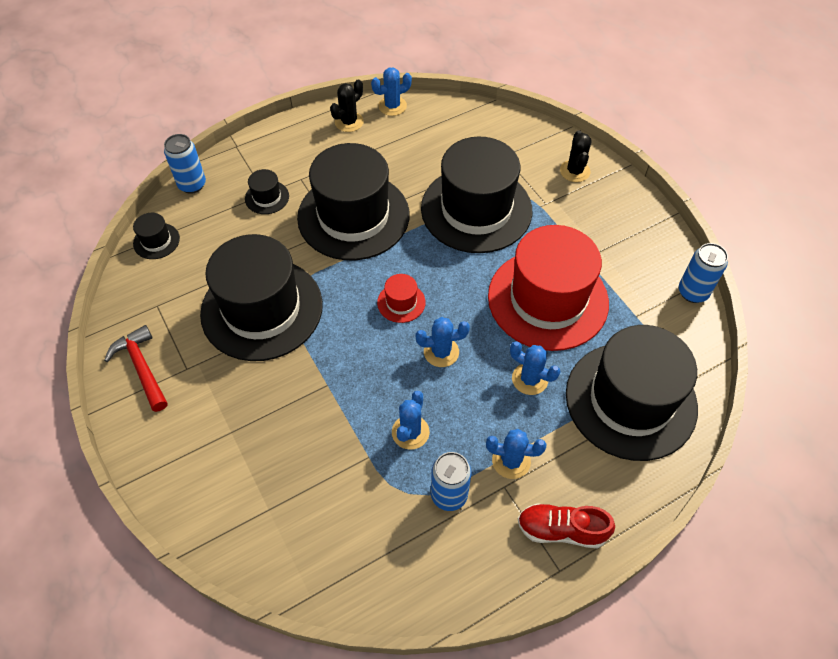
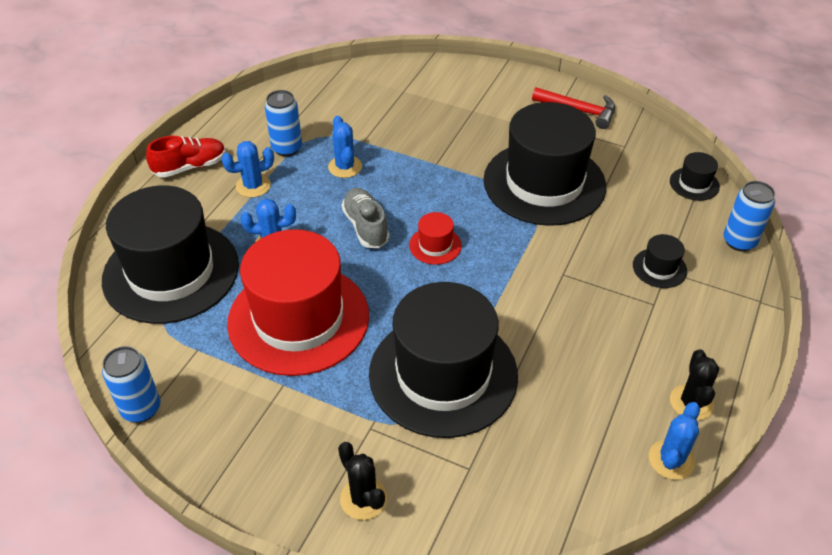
camera: 145 degrees right, 10 degrees down
black hat [297,143,410,260] -> none
blue cactus [415,317,470,367] -> grey shoe [341,188,390,248]

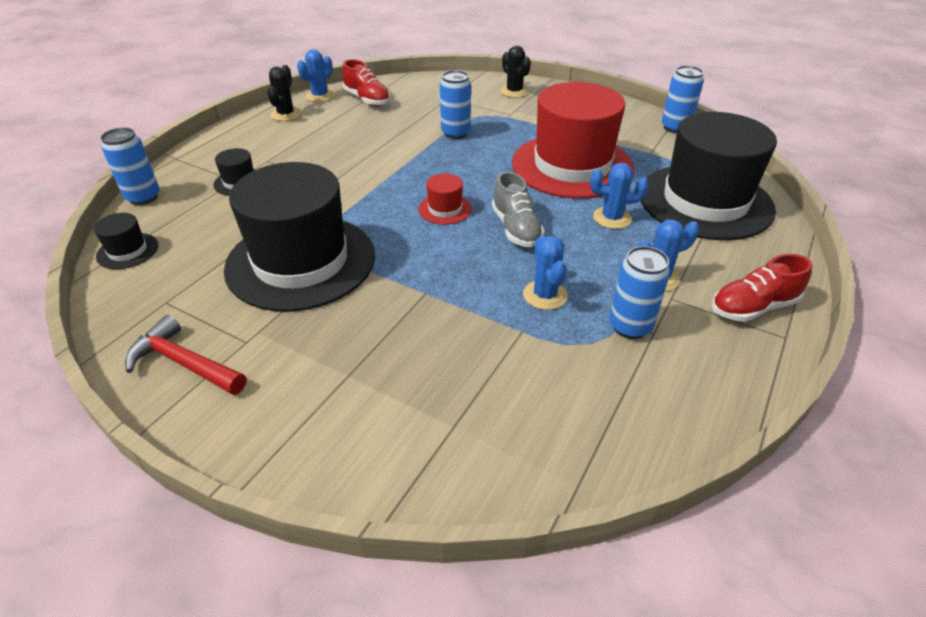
camera: 175 degrees left, 5 degrees down
black hat [369,282,518,438] -> blue can [440,70,471,139]
none -> red shoe [342,59,390,106]

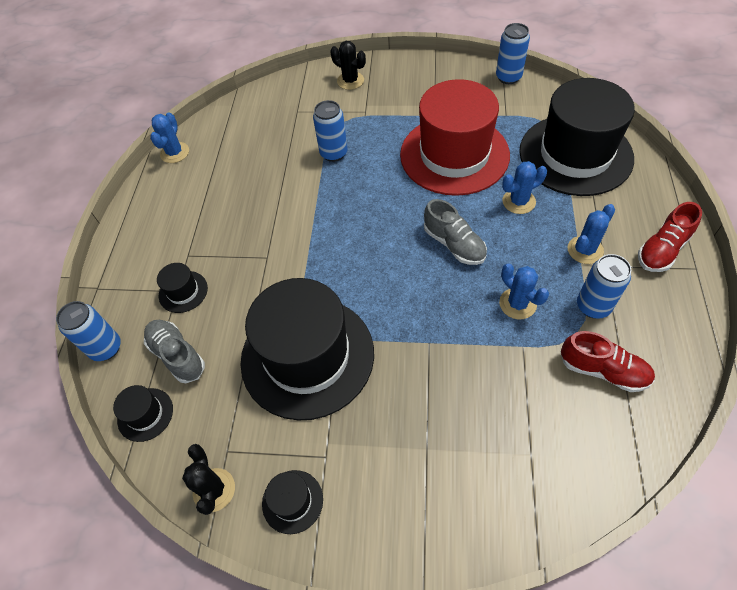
camera: 20 degrees left, 15 degrees up
red hammer [125,315,246,395] -> black hat [262,470,323,534]
black cactus [267,65,301,121] -> black cactus moved to [182,444,235,515]
red shoe [342,59,390,106] -> red shoe moved to [561,331,655,392]
red hat [419,174,472,225] -> none
none -> grey shoe [144,320,205,383]

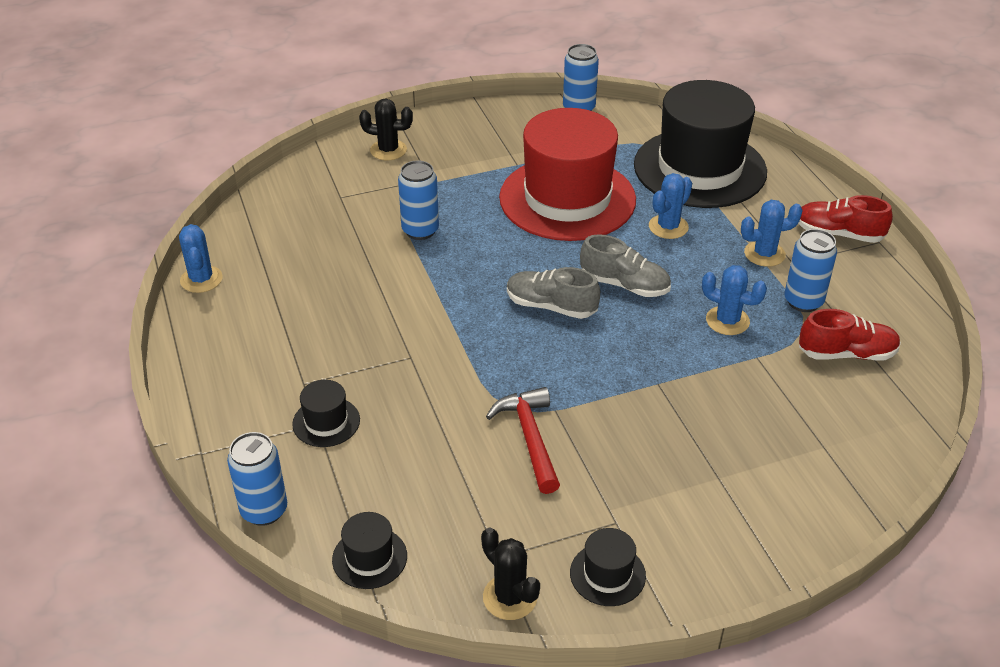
camera: 30 degrees left, 15 degrees down
grey shoe [144,320,205,383] -> grey shoe moved to [507,267,600,319]
black hat [241,278,374,421] -> red hammer [486,387,560,494]
blue cactus [568,204,615,264] -> blue cactus turned 60 degrees clockwise [741,200,803,267]
red shoe [638,202,702,272] -> red shoe turned 90 degrees clockwise [798,195,893,243]

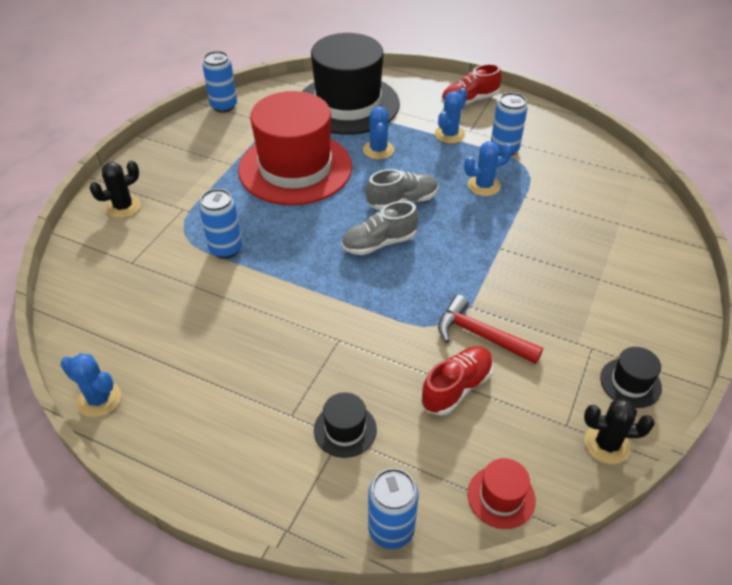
camera: 45 degrees left, 5 degrees up
black hat [332,512,407,589] -> red hat [468,458,535,529]
red shoe [799,309,901,360] -> red shoe moved to [420,346,493,416]

